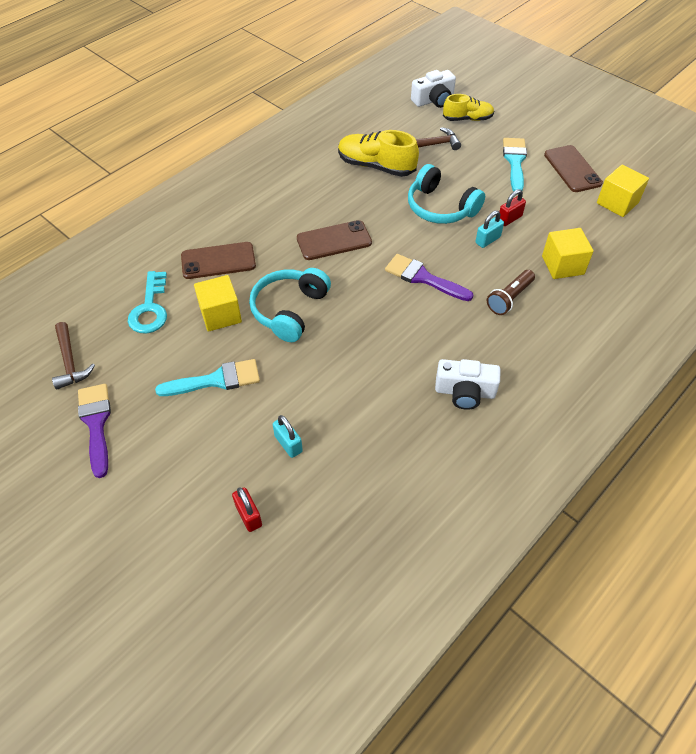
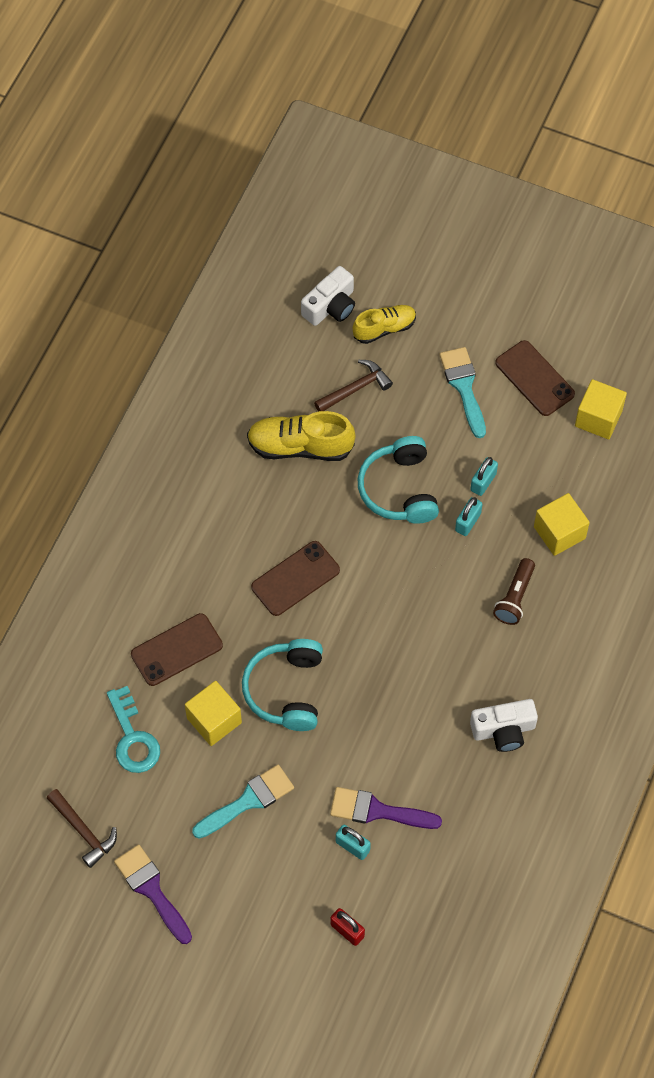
camera: 20 degrees left, 10 degrees up
purple brush [385,254,473,301] -> purple brush moved to [330,787,442,829]
turquoise headphones [408,164,485,224] -> turquoise headphones turned 60 degrees clockwise [358,436,439,524]
red padlock [499,189,526,226] -> turquoise padlock [470,457,498,496]

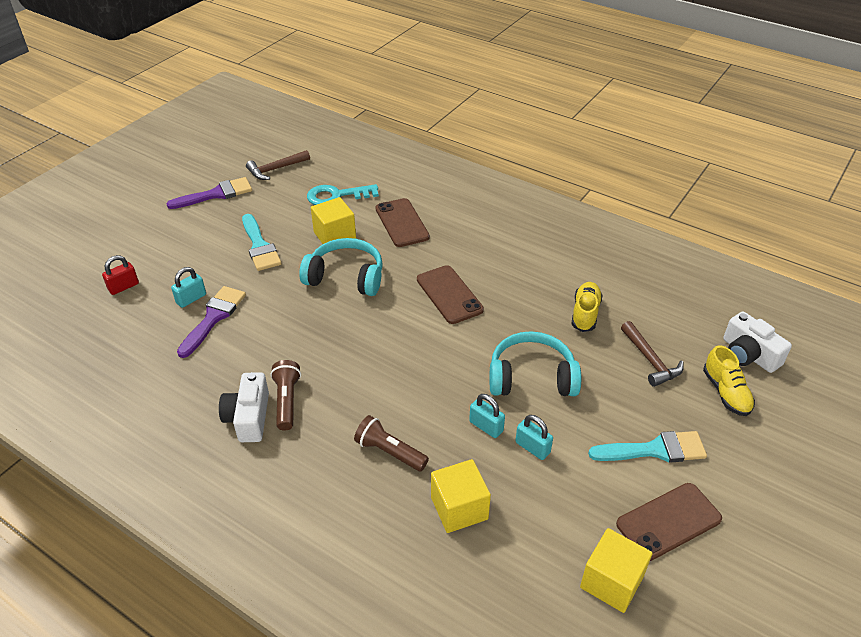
camera: 100 degrees right, 20 degrees down
yellow shoe [247,411,355,461] -> yellow shoe [572,282,603,332], size x0.65
none -> brown flashlight [270,360,301,431]

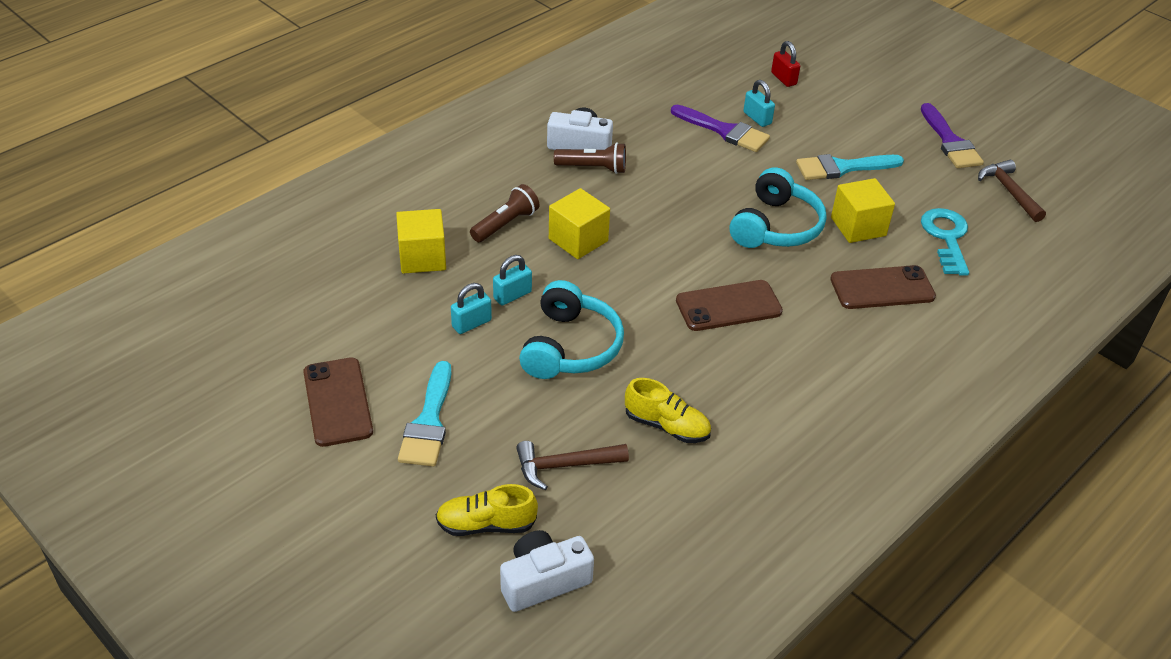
camera: 100 degrees right, 0 degrees up
yellow cube [580,528,653,613] -> yellow cube moved to [549,188,610,259]

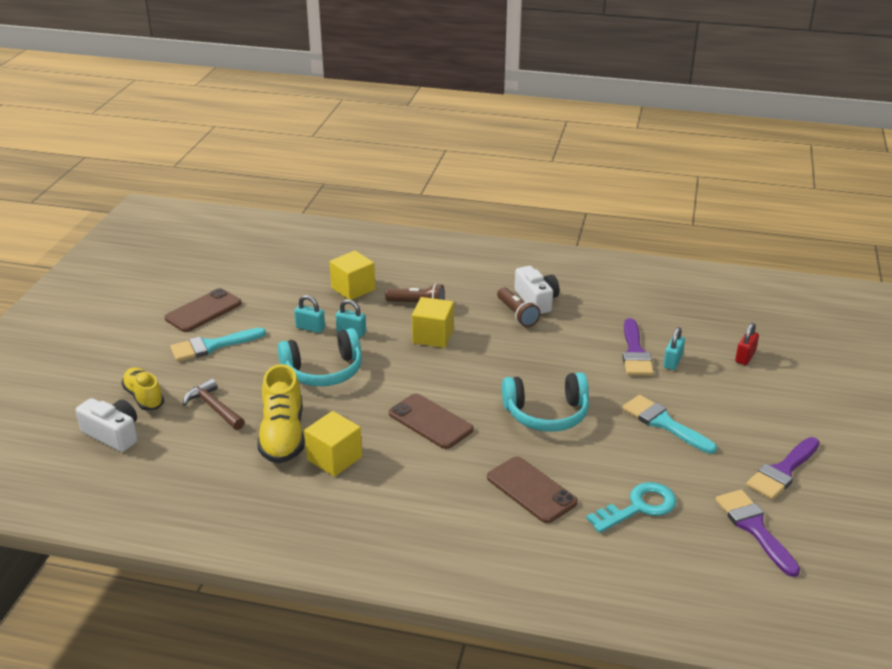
camera: 60 degrees right, 10 degrees down
yellow shoe [625,378,711,443] -> yellow shoe [257,364,305,464], size x1.54
yellow cube [831,178,895,243] -> yellow cube moved to [304,411,362,477]
brown hammer [978,160,1046,222] -> purple brush [715,490,800,577]

